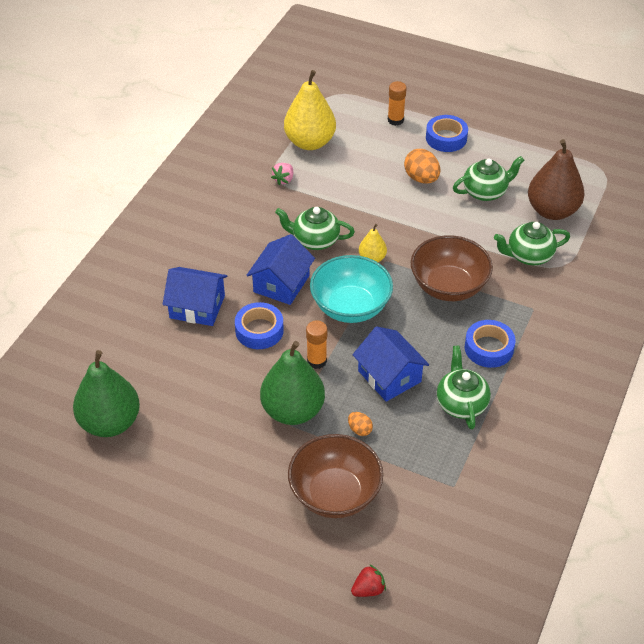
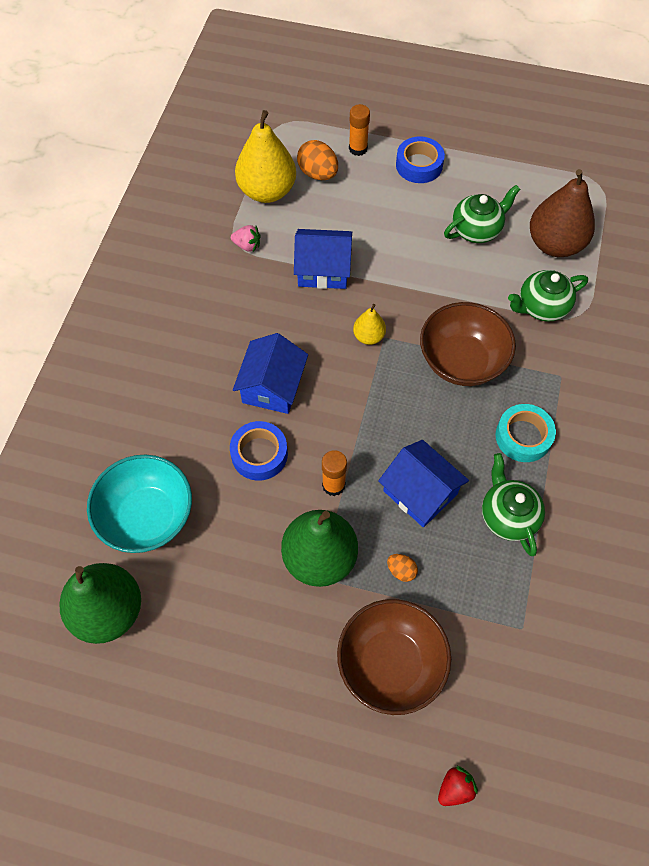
camera: 10 degrees left, 15 degrees up
blue house [163,267,227,326] -> blue house moved to [294,229,352,289]
pink strawberry [271,163,293,185] -> pink strawberry turned 90 degrees counterclockwise [231,225,261,252]
green teapot [275,207,355,250] -> none
turquoise bowl [310,255,393,323] -> turquoise bowl moved to [87,455,192,553]
orange egg [404,149,440,183] -> orange egg moved to [297,140,338,180]
blue tape [465,320,516,368] -> turquoise tape [495,404,556,462]

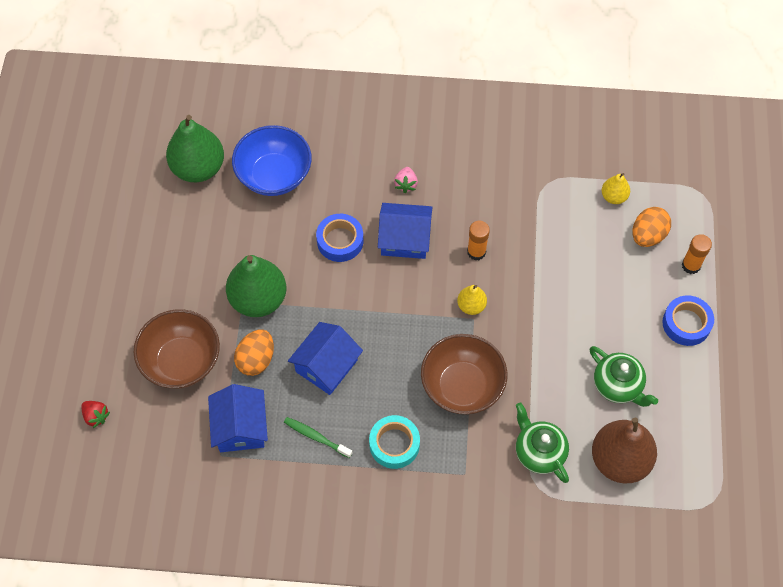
camera: 80 degrees right, 0 degrees up
turquoise bowl [87,455,192,553] -> blue bowl [232,125,312,196]
pink strawberry [231,225,261,252] -> pink strawberry moved to [394,167,418,193]
yellow pear [235,110,296,203] -> yellow pear [602,173,630,204], size x0.49
blue house [294,229,352,289] -> blue house moved to [208,384,268,452]
orange glue stick [322,450,347,496] -> orange glue stick moved to [467,221,490,260]
orange egg [387,554,418,582] -> orange egg [234,329,274,376], size x1.84
green teapot [482,453,545,556] -> green toothbrush [284,417,352,458]

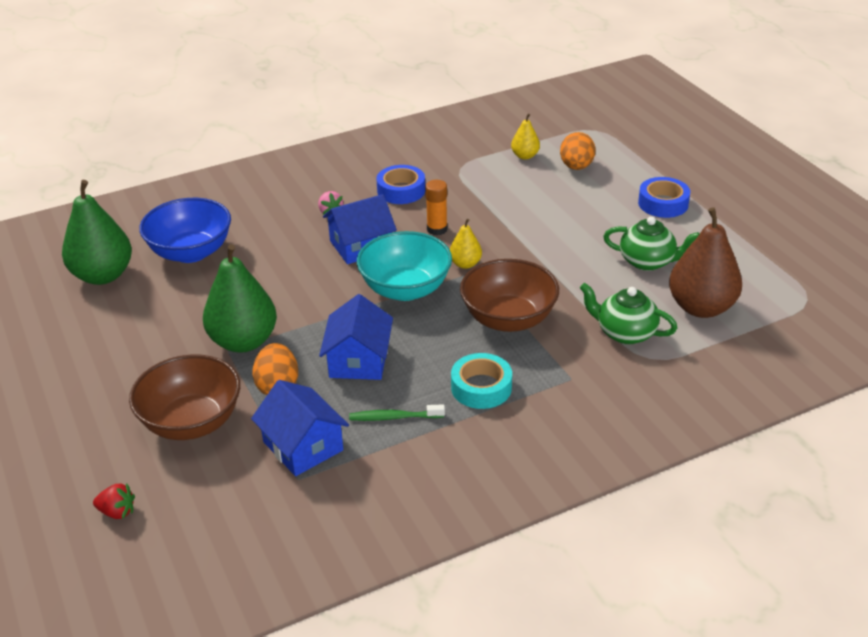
camera: 30 degrees left, 25 degrees down
blue tape [316,214,363,262] -> blue tape moved to [376,165,425,204]
orange glue stick [682,234,712,274] -> none
none -> turquoise bowl [357,231,452,301]

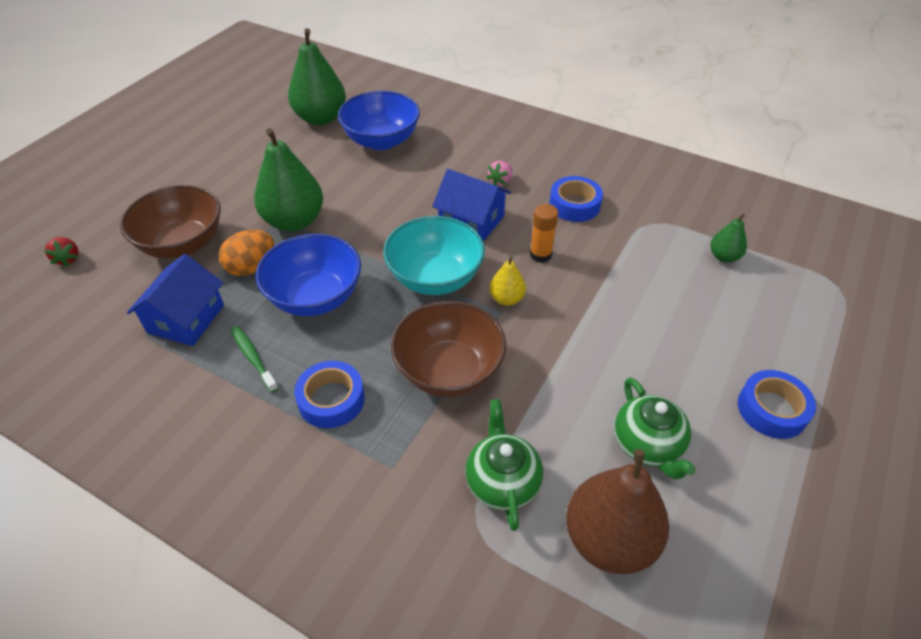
camera: 55 degrees right, 10 degrees up
blue house [319,294,393,380] -> blue bowl [256,234,361,316]
turquoise tape [451,353,512,409] -> blue tape [294,361,365,428]
yellow pear [511,114,540,160] -> green pear [711,214,747,263]
orange egg [560,132,595,170] -> none

